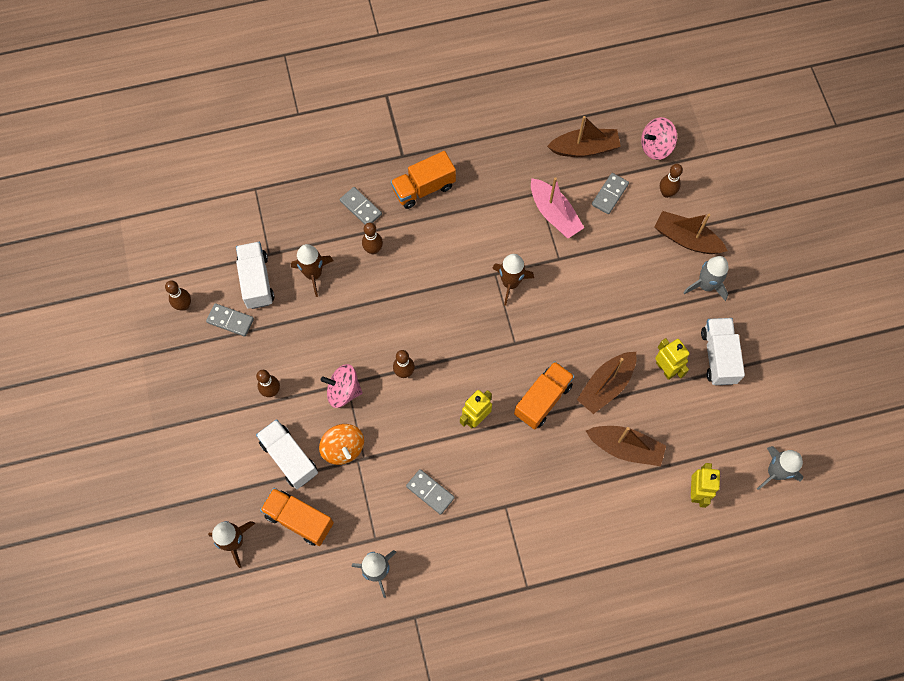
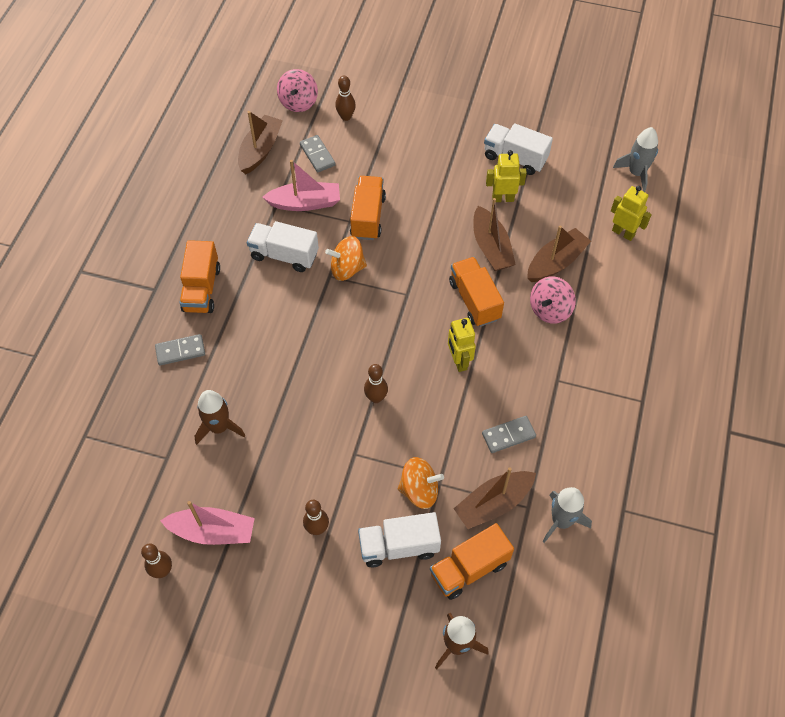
camera: 60 degrees left, 10 degrees down
grey domino [206,303,254,337] -> pink boat [160,501,255,545]
white truck [236,242,274,309] -> white truck moved to [247,221,319,272]
pink spinning top [321,364,363,408] -> pink spinning top moved to [530,277,576,324]
brown bowling pin [362,223,383,255] -> none
brown rocket [492,254,534,306] -> orange spinning top [325,236,367,281]
brown boat [654,211,727,254] -> brown boat moved to [454,467,536,529]
grey rocket [683,256,729,301] -> none
none -> orange truck [350,176,386,240]

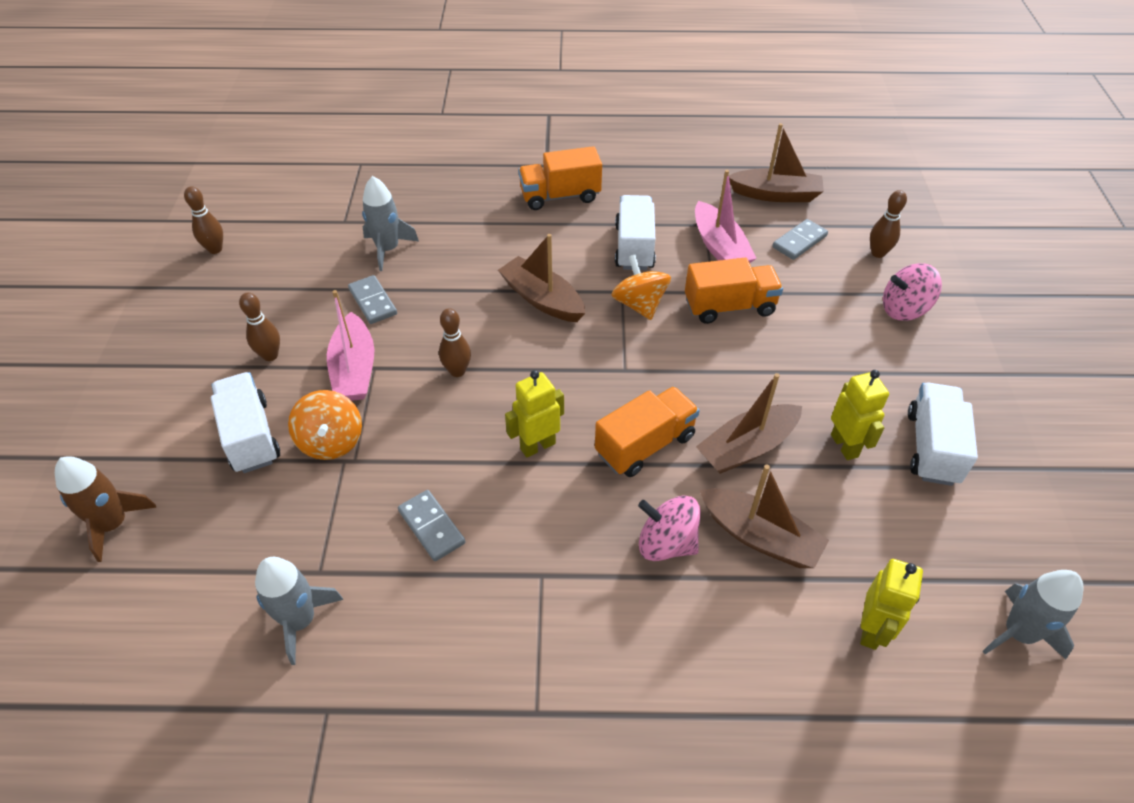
camera: 75 degrees right, 10 degrees down
grey domino [155,334,205,366] -> grey domino moved to [348,275,397,324]
pink boat [160,501,255,545] -> pink boat moved to [327,290,374,401]
brown rocket [194,390,246,445] -> grey rocket [362,176,419,271]
pink spinning top [277,69,318,112] -> pink spinning top moved to [883,263,942,321]
orange truck [430,523,514,600] -> none
brown boat [454,467,536,529] -> brown boat moved to [498,234,585,322]

